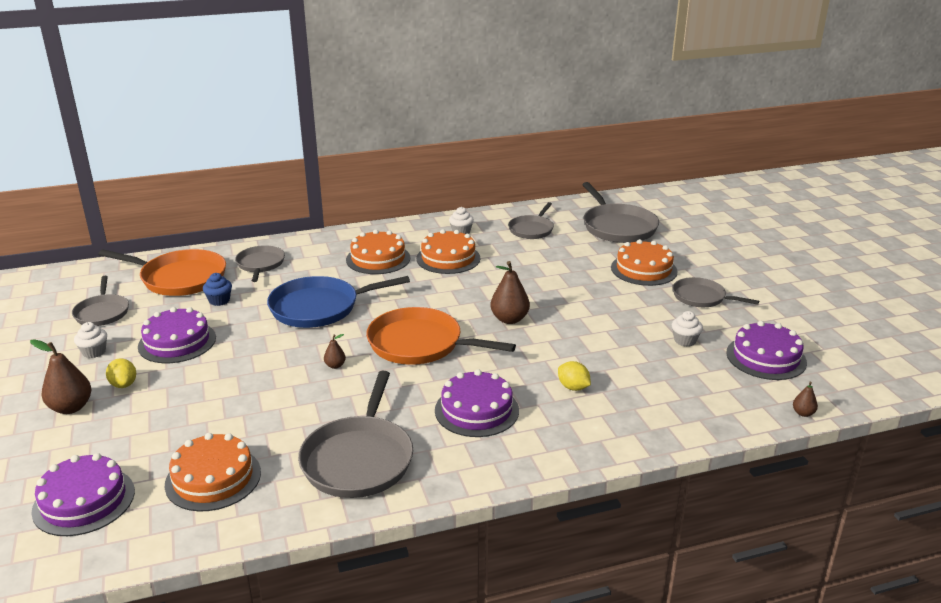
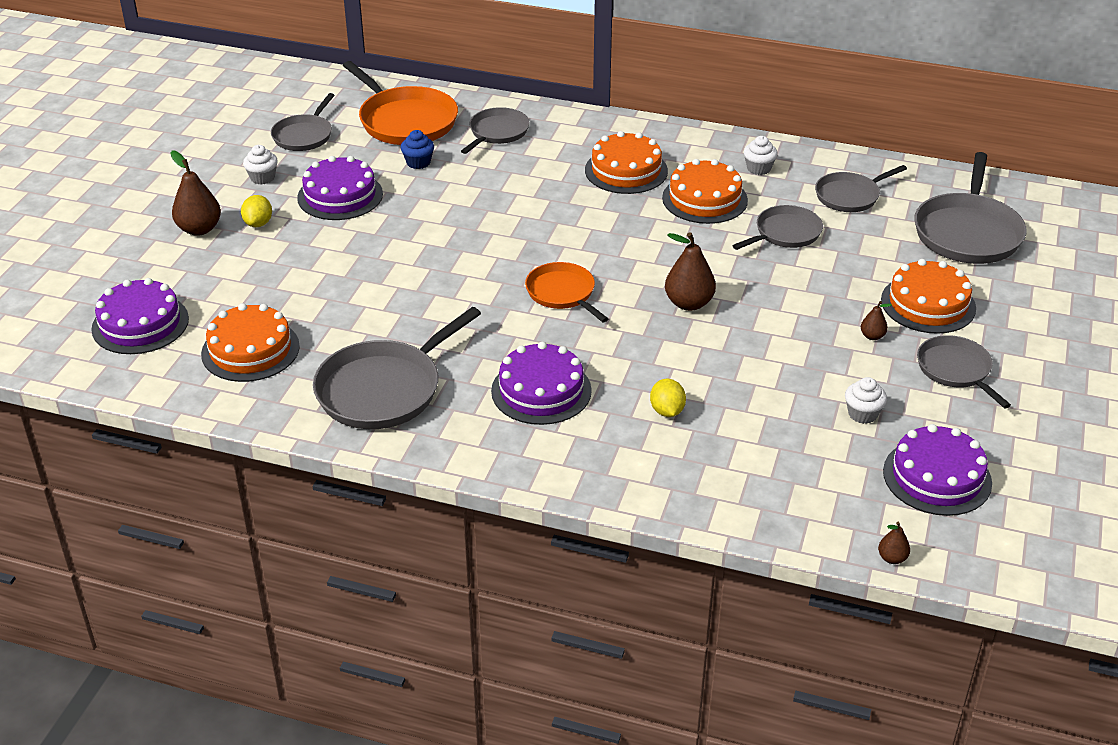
camera: 35 degrees right, 10 degrees up
blue pan [267,276,410,328] -> none
brown pear [324,334,346,369] -> brown pear moved to [861,301,892,340]
orange pan [366,307,516,365] -> orange pan [525,262,608,322], size x0.61
none -> grey pan [732,205,823,250]

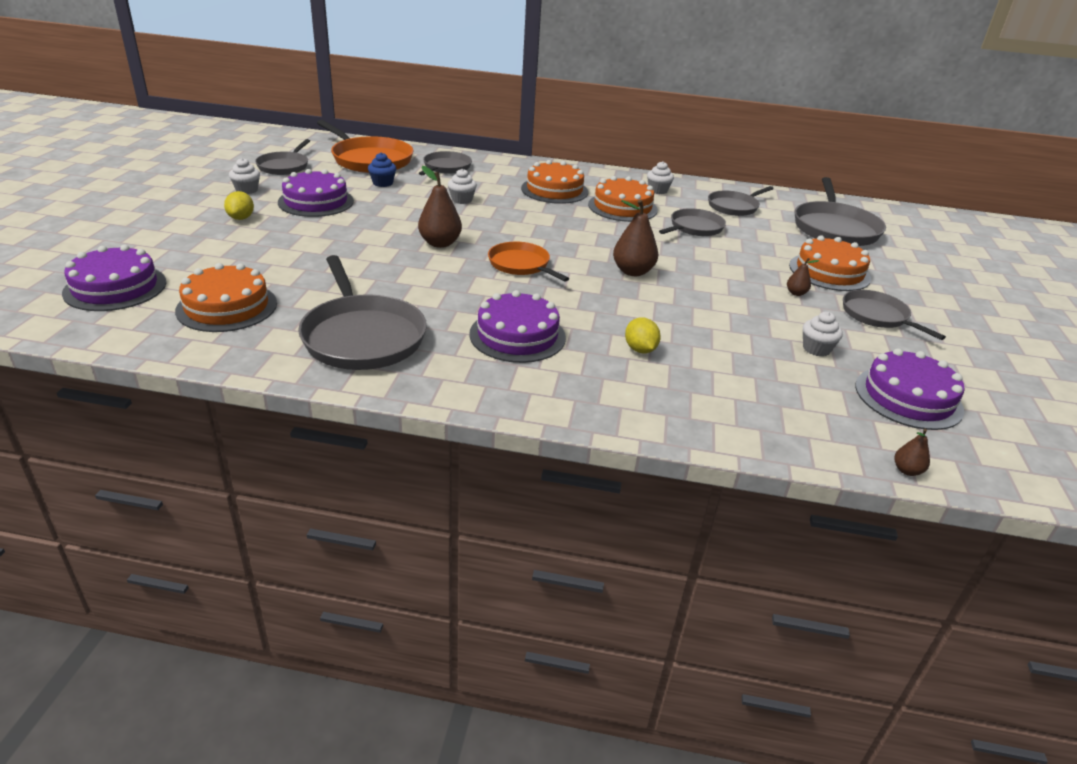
camera: 10 degrees left, 5 degrees down
brown pear [170,150,221,236] -> brown pear moved to [418,166,462,248]
grey pan [313,307,481,429] -> grey pan turned 60 degrees counterclockwise [298,255,427,370]
none -> white cupcake [448,169,477,204]

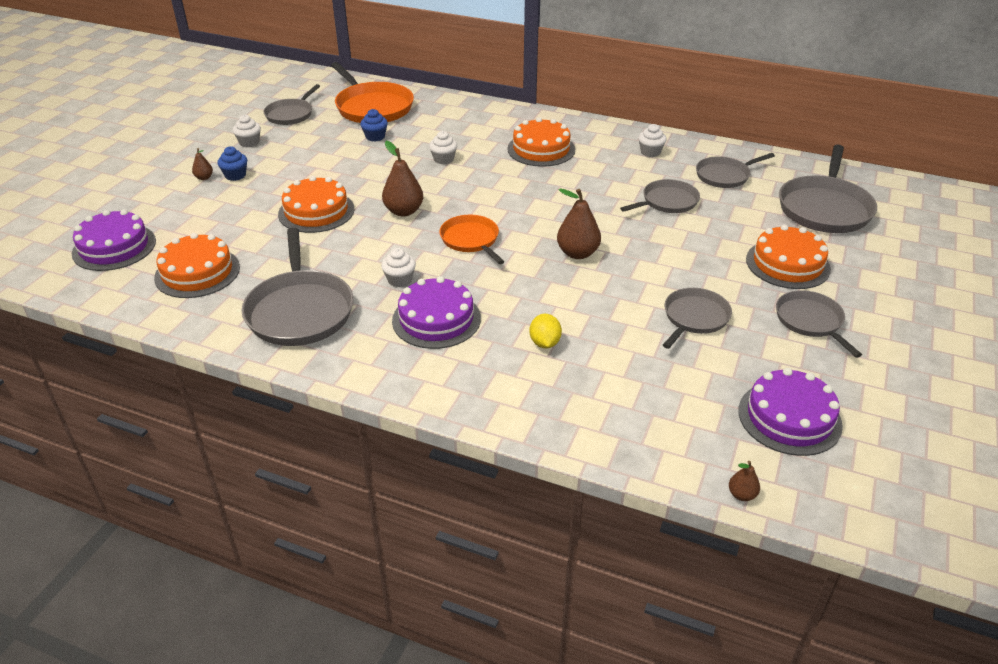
camera: 15 degrees right, 5 degrees up
yellow lemon [224,191,254,220] -> blue cupcake [218,146,247,181]
purple cake [278,169,354,217] -> none
grey pan [419,151,472,175] -> grey pan moved to [663,288,732,349]
orange cake [588,176,658,222] -> orange cake moved to [278,176,354,233]
brown pear [787,258,820,296] -> brown pear moved to [192,148,213,180]
white cupcake [803,312,843,357] -> white cupcake moved to [381,248,416,287]

